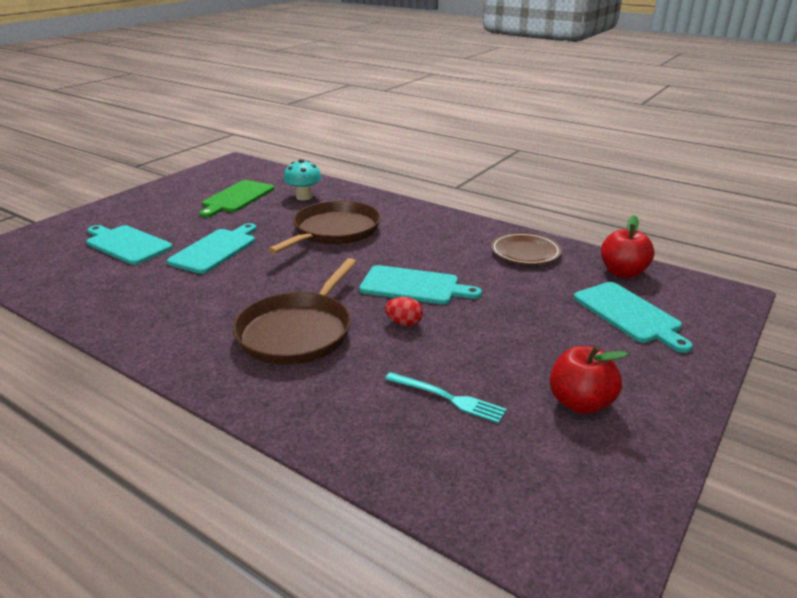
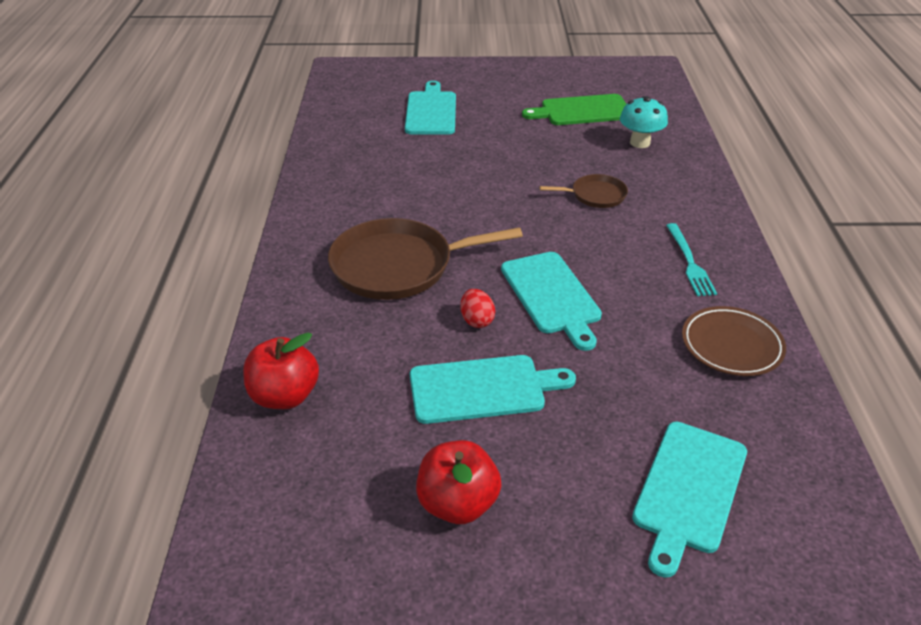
camera: 55 degrees right, 10 degrees up
turquoise cutting board [167,223,257,274] -> turquoise cutting board moved to [410,355,576,424]
brown pan [268,200,381,254] -> brown pan [539,174,628,208], size x0.51
turquoise fork [385,372,507,424] -> turquoise fork moved to [666,223,717,296]
red apple [601,215,654,278] -> red apple moved to [243,332,319,409]

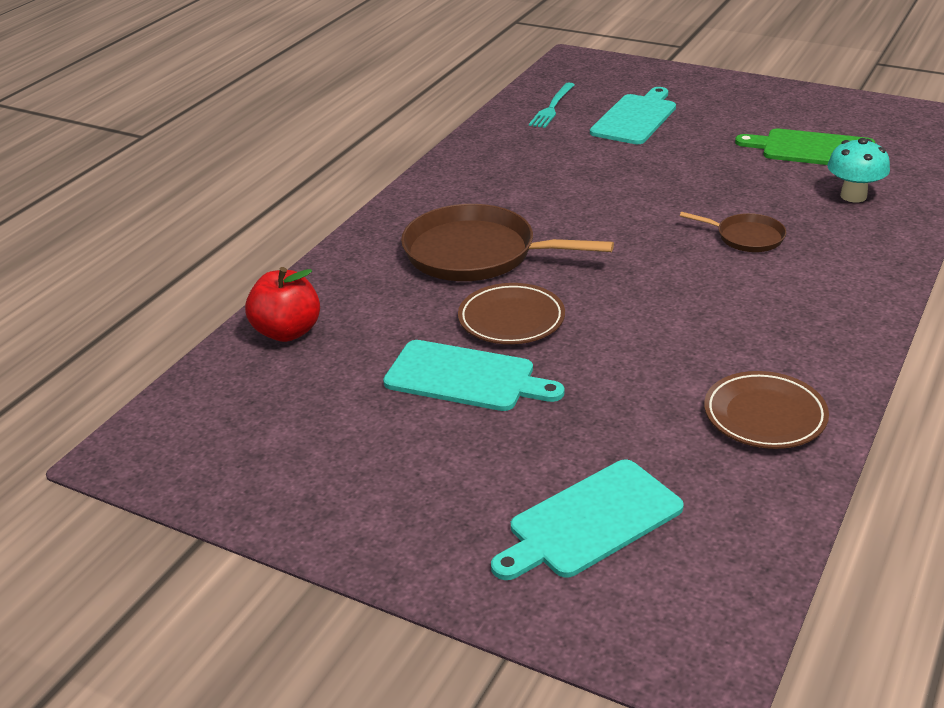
camera: 30 degrees right, 5 degrees down
red apple [416,440,501,524] -> none
red egg [460,289,495,328] -> brown plate [458,283,565,344]
turquoise cutting board [501,252,602,351] -> none
turquoise fork [666,223,717,296] -> turquoise fork moved to [529,82,575,128]

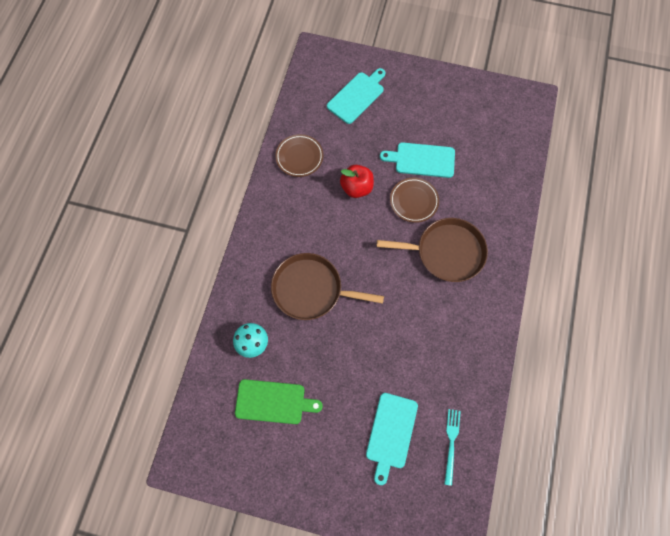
camera: 165 degrees right, 35 degrees up
red apple [245,267,320,342] -> red apple moved to [340,165,374,198]
brown pan [680,212,786,252] -> brown pan [271,253,384,320], size x1.98

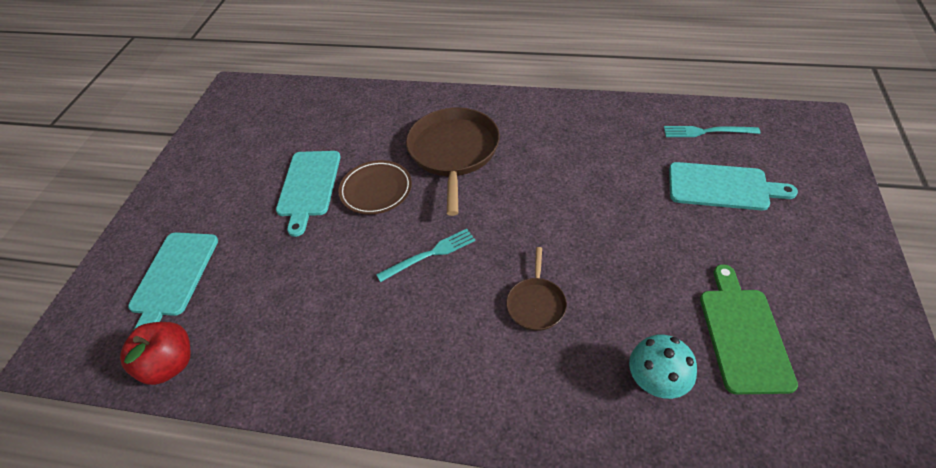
camera: 90 degrees left, 20 degrees down
brown pan [271,253,384,320] -> brown pan [506,247,567,331], size x0.51
brown plate [275,134,324,177] -> none
turquoise cutting board [327,68,386,124] -> turquoise cutting board turned 120 degrees counterclockwise [128,232,218,329]
red apple [340,165,374,198] -> red apple moved to [120,322,191,385]
none -> turquoise fork [376,229,475,282]

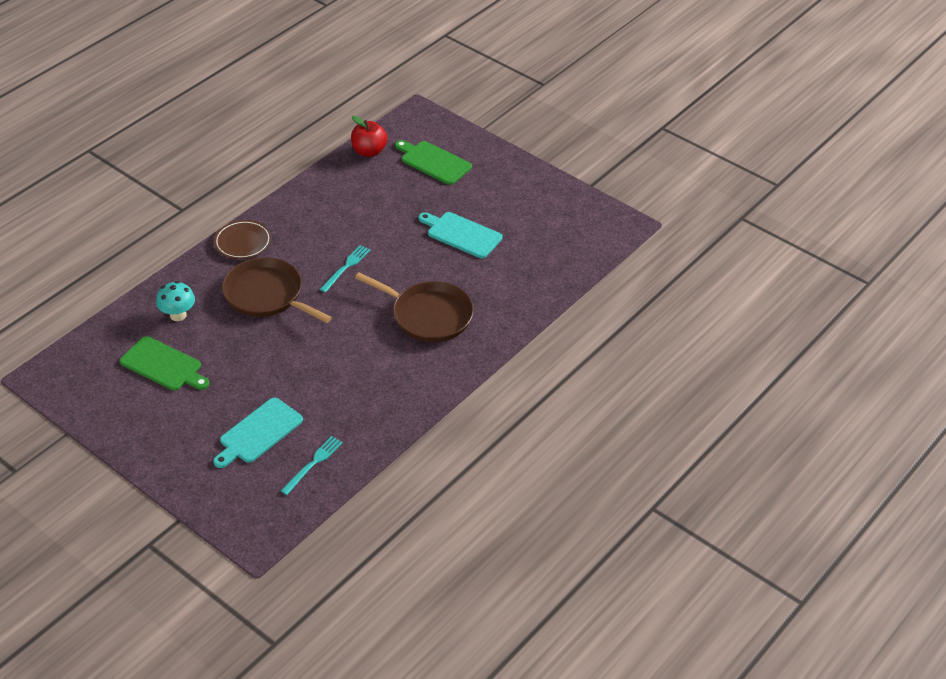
camera: 115 degrees right, 5 degrees down
turquoise cutting board [128,232,218,329] -> green cutting board [395,140,472,185]
brown plate [339,160,412,215] -> brown plate moved to [214,220,272,259]
turquoise fork [376,229,475,282] -> turquoise fork turned 150 degrees counterclockwise [320,245,370,292]
brown pan [506,247,567,331] -> brown pan [222,257,332,323], size x1.98

